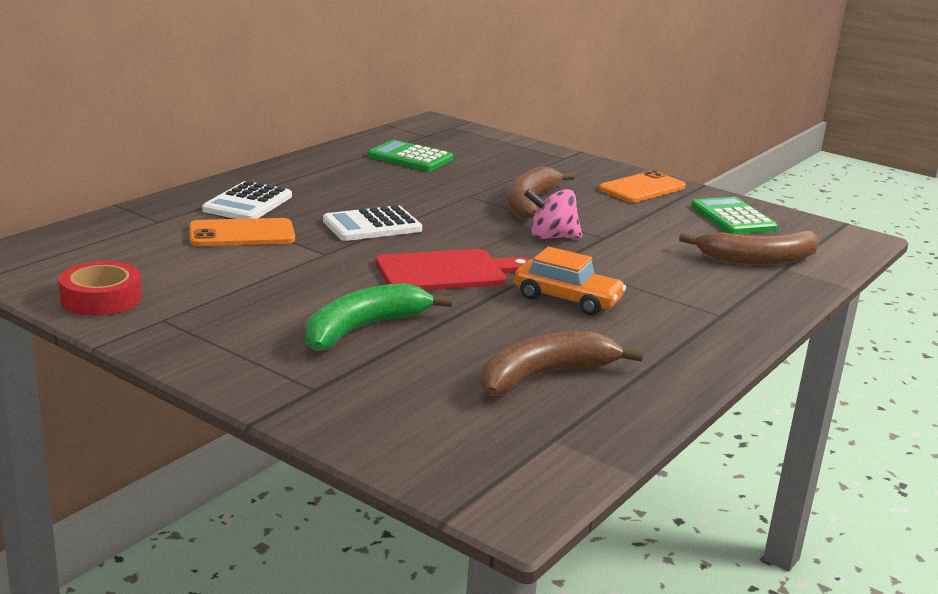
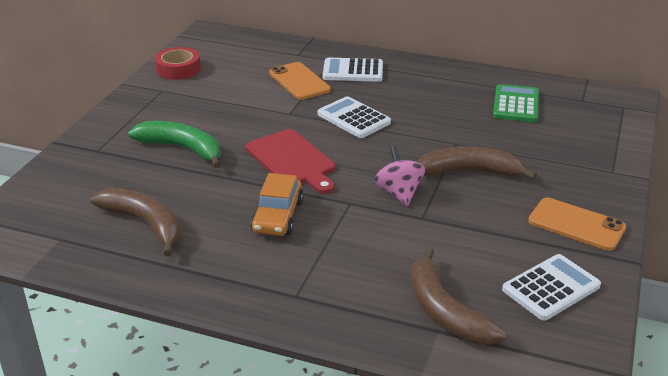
camera: 75 degrees right, 10 degrees up
green calculator [691,197,777,234] -> white calculator [502,254,601,321]

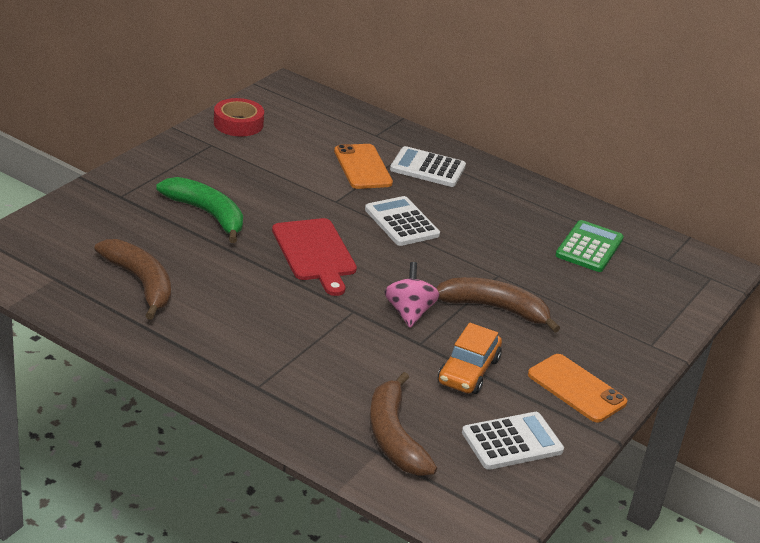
camera: 10 degrees right, 0 degrees up
orange car [251,173,304,236] -> orange car moved to [438,323,502,394]

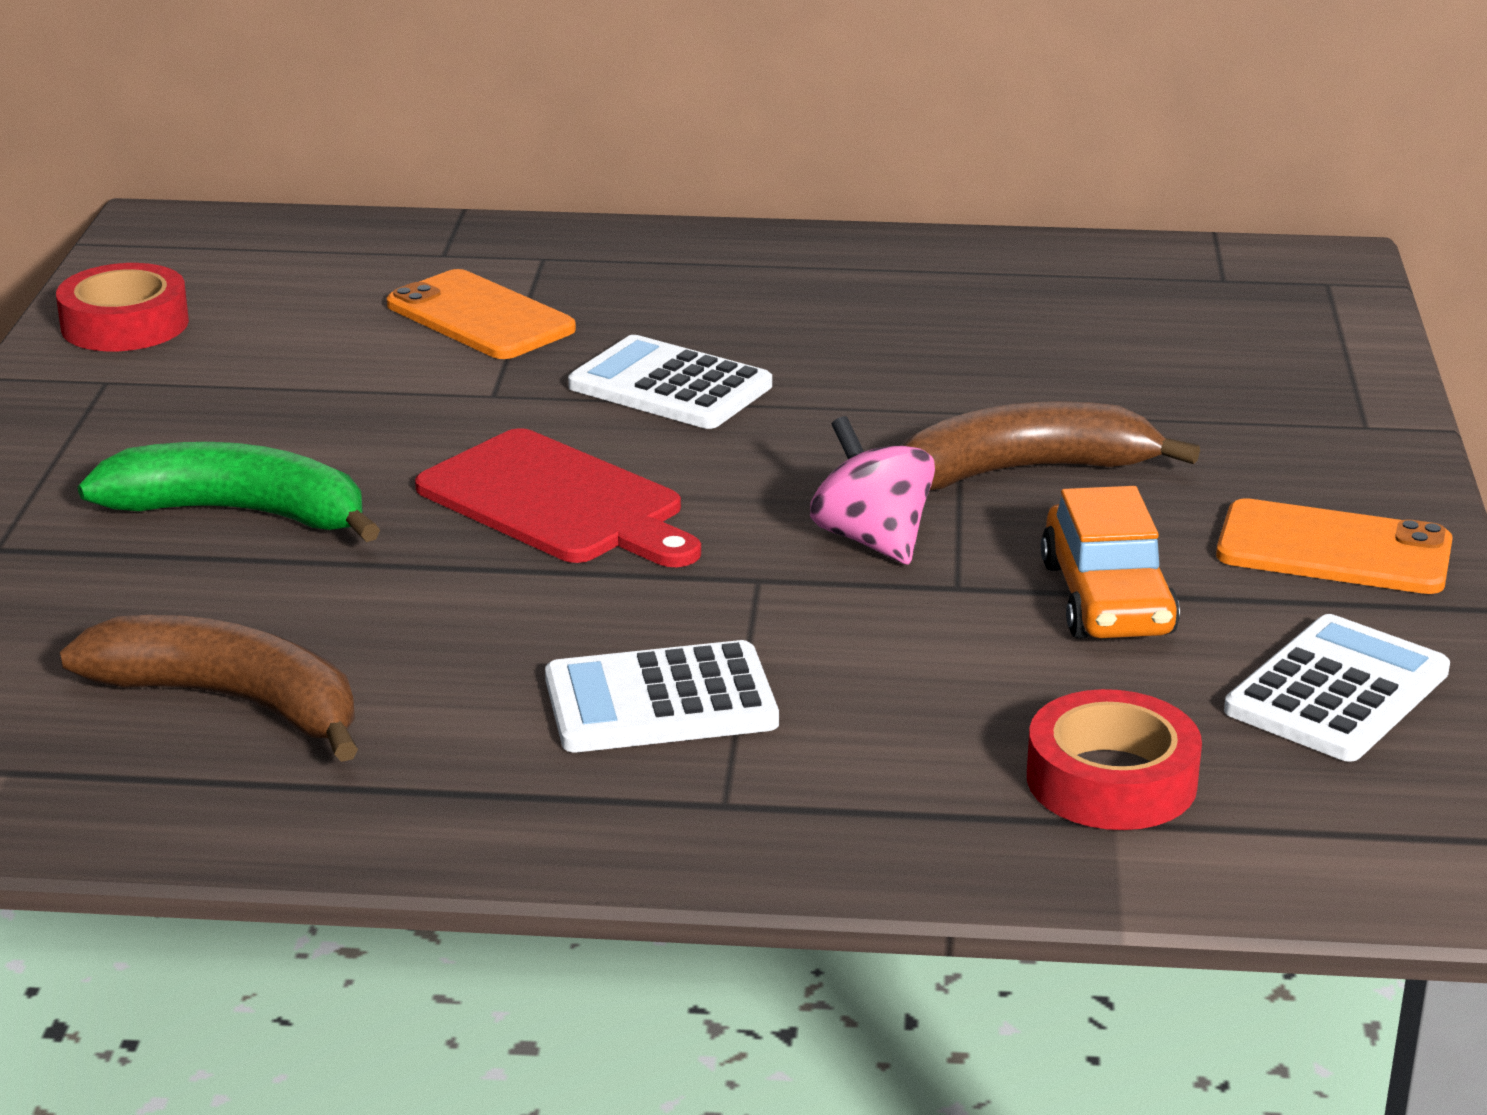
camera: 25 degrees left, 5 degrees down
brown banana [370,372,437,476] -> red tape [1027,689,1202,830]
white calculator [390,146,466,187] -> white calculator moved to [545,640,779,752]
green calculator [555,220,624,272] -> none

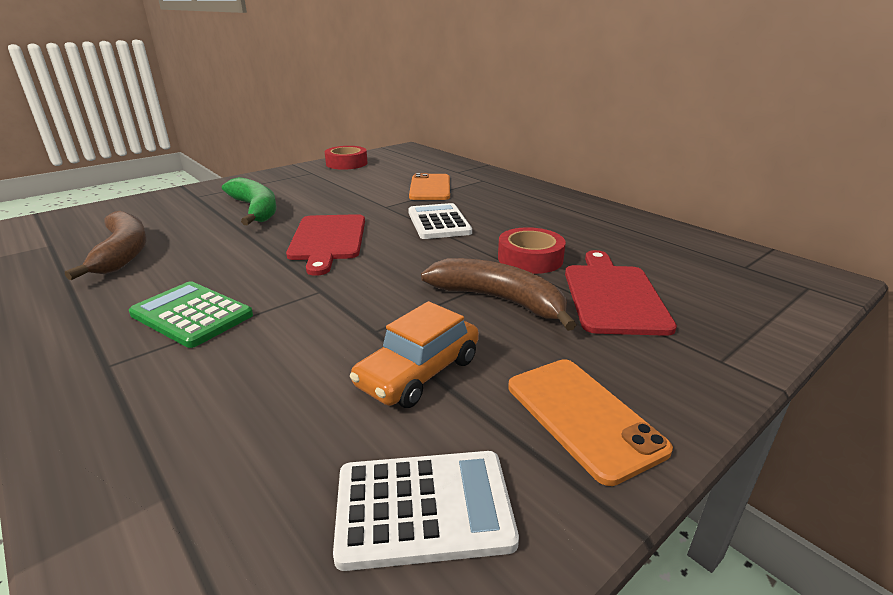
camera: 45 degrees right, 0 degrees up
white calculator [545,640,779,752] -> green calculator [129,281,253,348]
pink spinning top [810,416,935,565] -> none
red tape [1027,689,1202,830] -> red tape moved to [498,227,566,274]
none -> red cutting board [565,250,677,336]

